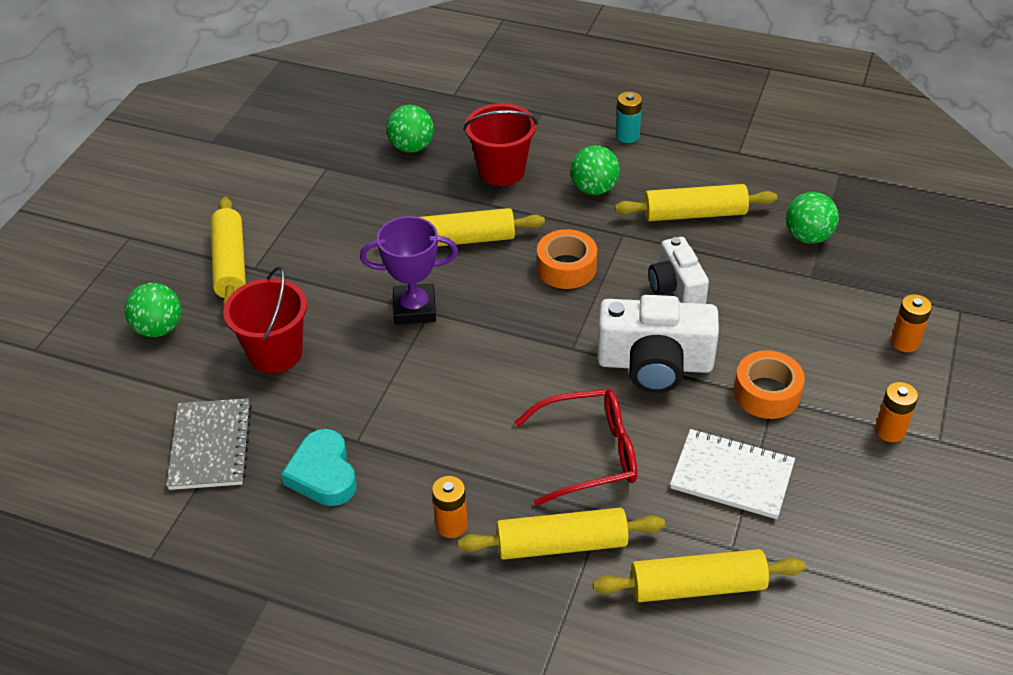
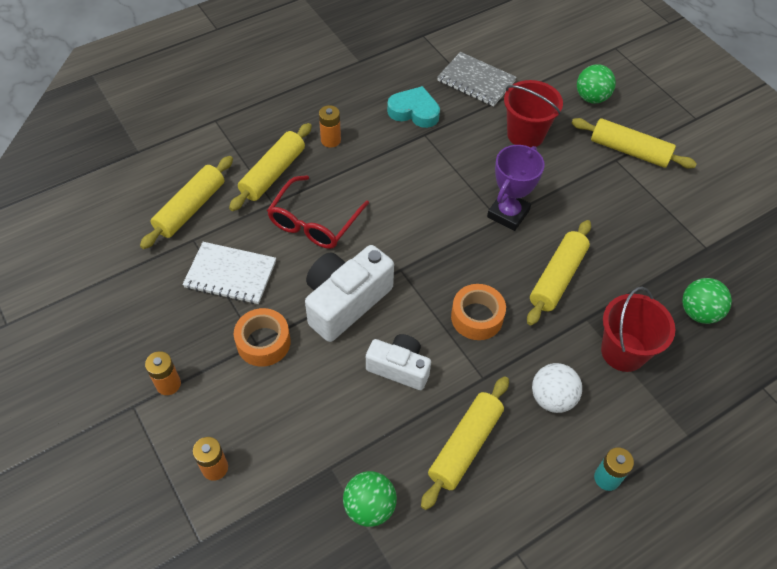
camera: 125 degrees right, 10 degrees up
green ball [570,145,620,195] -> white ball [532,363,582,413]
white notebook [670,429,795,519] -> white notebook turned 45 degrees clockwise [182,242,276,304]

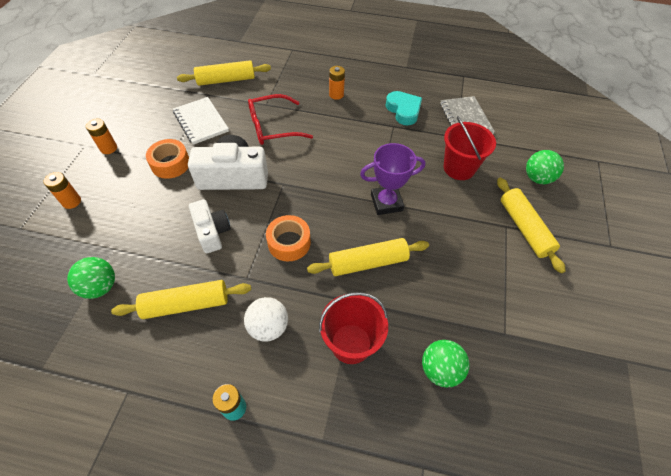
camera: 45 degrees right, 0 degrees up
yellow rolling pin [229,123,312,211] -> none

